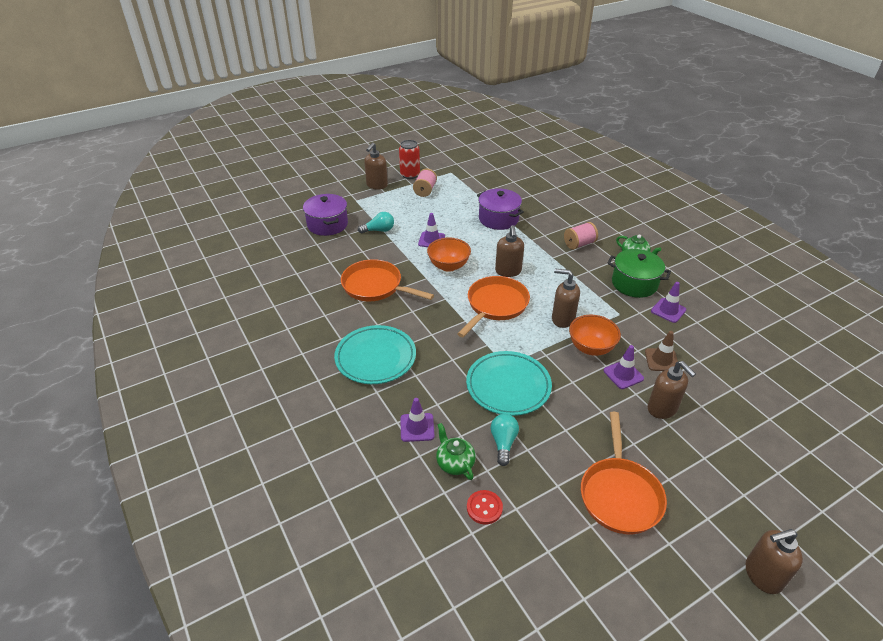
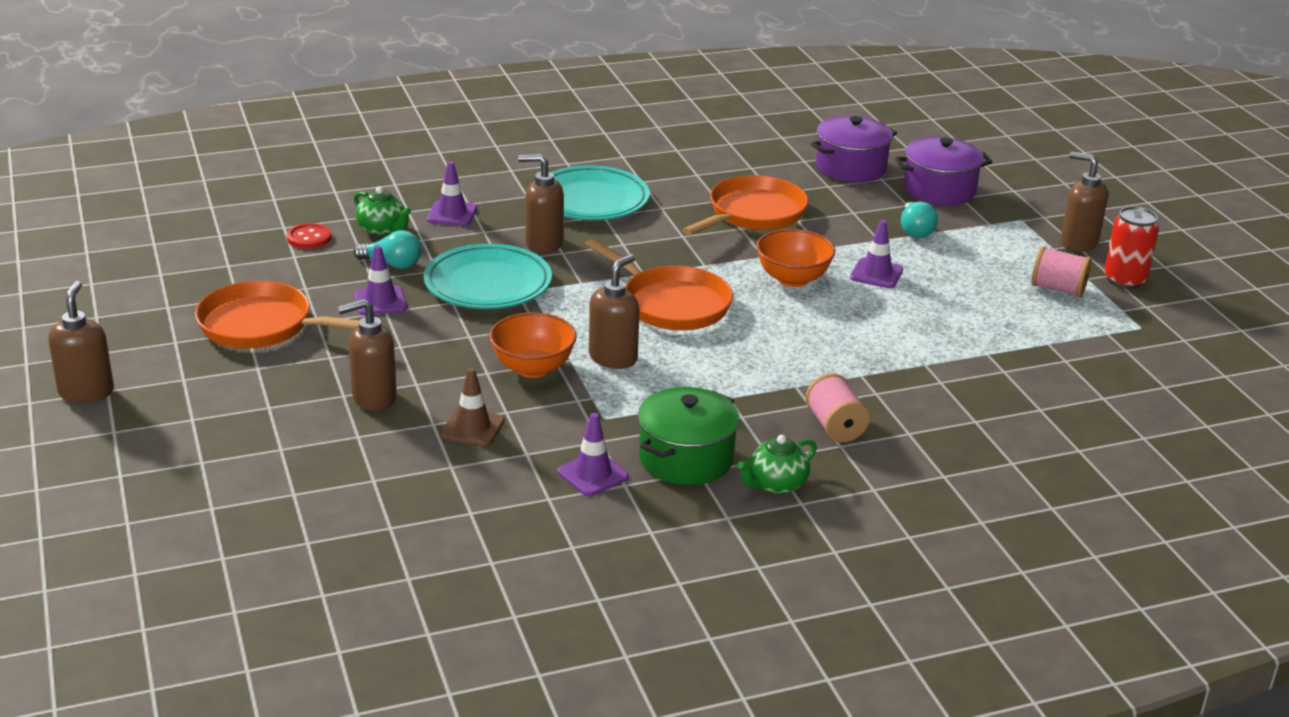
camera: 100 degrees right, 10 degrees down
green teapot [436,423,476,480] -> green teapot turned 60 degrees clockwise [354,187,411,236]
purple pot [477,189,524,230] -> purple pot moved to [811,116,897,183]
brown soap dispenser [495,225,524,277] -> brown soap dispenser moved to [518,154,564,254]
purple traffic cone [604,345,644,389] -> purple traffic cone moved to [354,245,407,316]

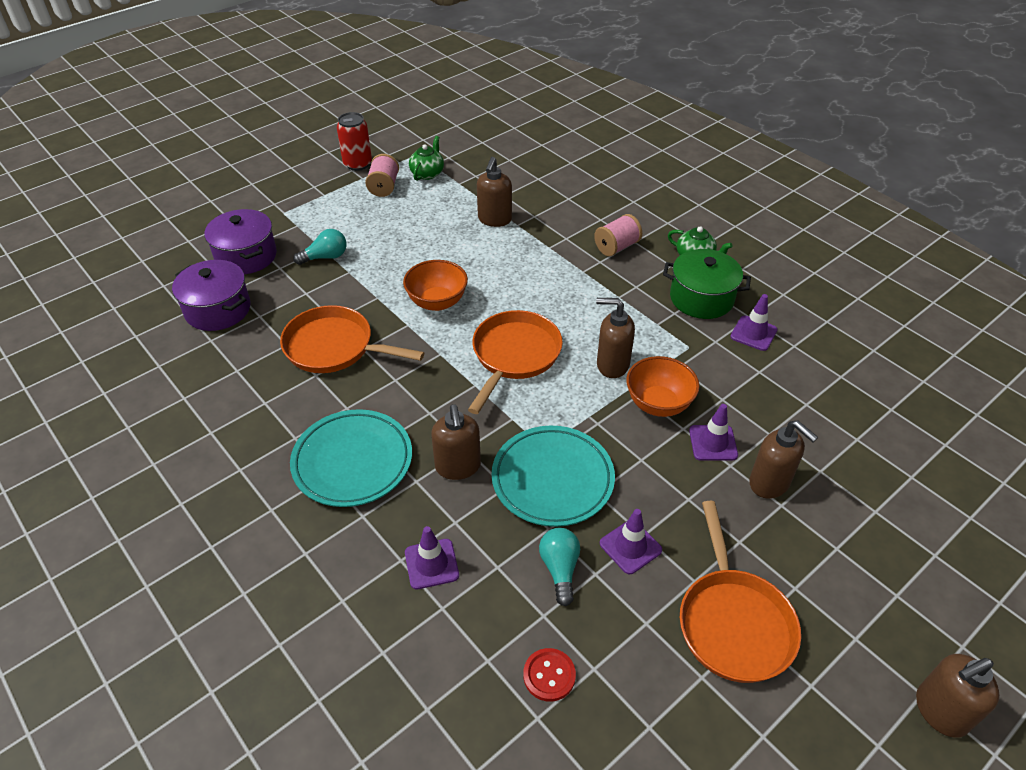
camera: 110 degrees left, 15 degrees up
green teapot [354,187,411,236] -> green teapot moved to [409,136,444,181]
brown traffic cone [440,368,505,447] -> none
purple traffic cone [850,220,903,288] -> purple traffic cone moved to [689,404,738,461]
brown soap dispenser [1061,152,1108,252] -> brown soap dispenser moved to [477,157,512,227]

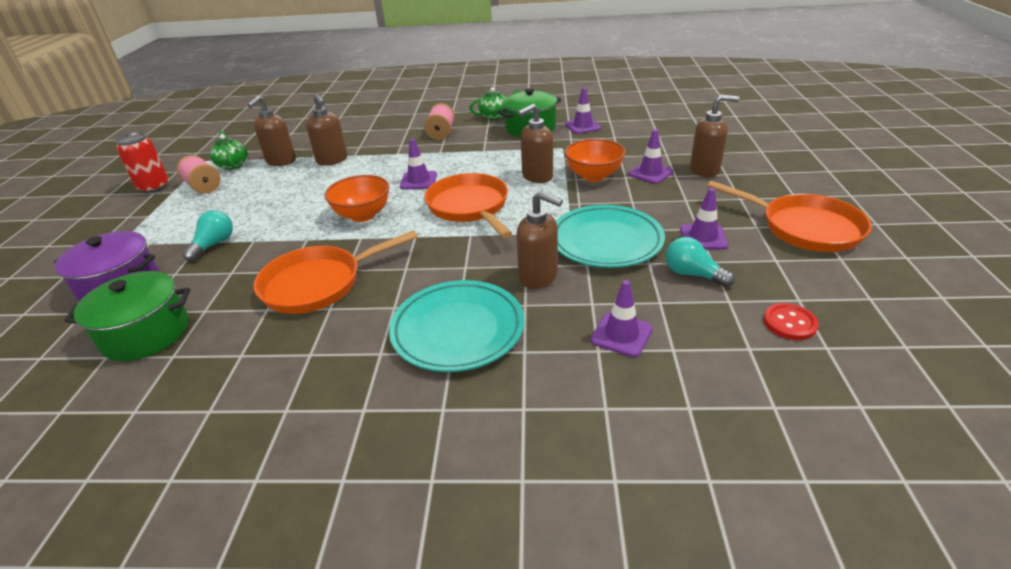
camera: 45 degrees left, 10 degrees down
purple pot [172,260,250,331] -> green pot [65,271,190,361]
brown soap dispenser [916,654,1000,737] -> brown soap dispenser moved to [247,95,296,166]
none -> purple traffic cone [400,138,437,190]

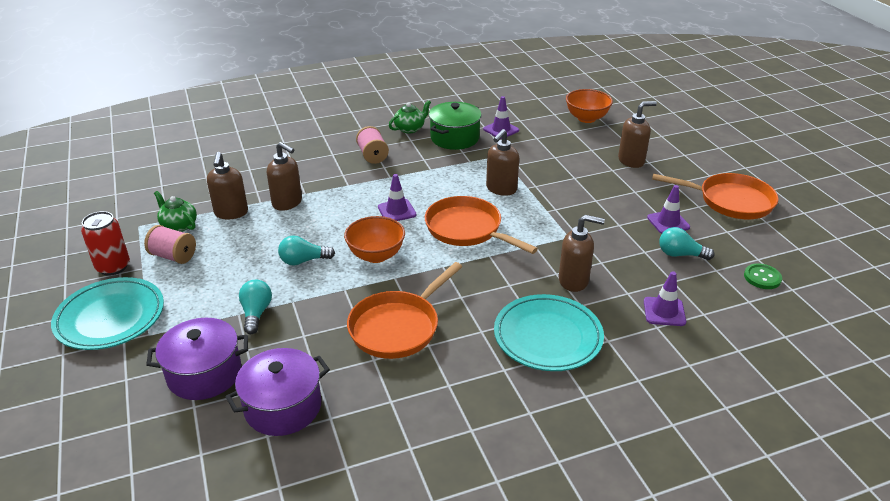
camera: 25 degrees left, 0 degrees up
green pot [65,271,190,361] -> purple pot [226,348,330,436]
turquoise plate [556,205,665,268] -> turquoise plate moved to [51,277,164,350]
orange bowl [565,139,626,182] -> orange bowl moved to [566,89,613,123]
purple traffic cone [628,129,673,184] -> none
red button [763,303,819,340] -> green button [744,263,782,289]
none -> turquoise light bulb [278,236,335,265]

